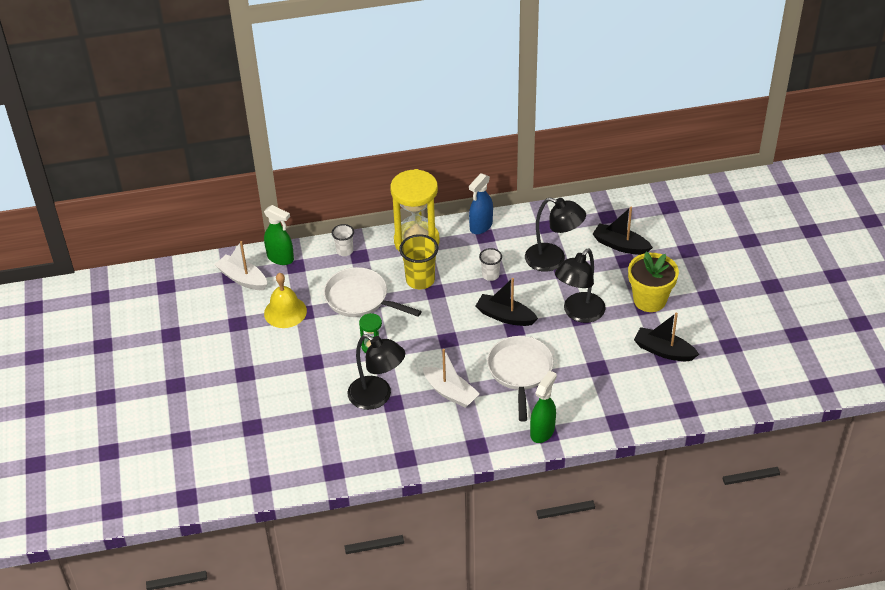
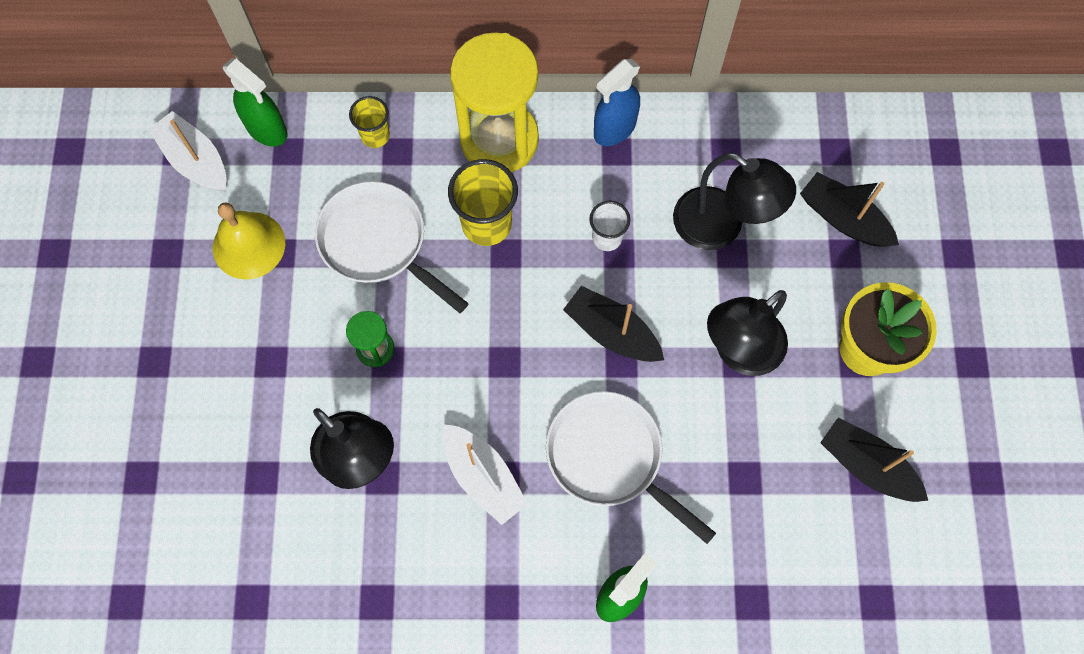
camera: 10 degrees right, 25 degrees up
white cup [332,224,354,256] -> yellow cup [349,96,390,148]
white pan [487,336,554,422] -> white pan turned 60 degrees counterclockwise [546,391,716,544]

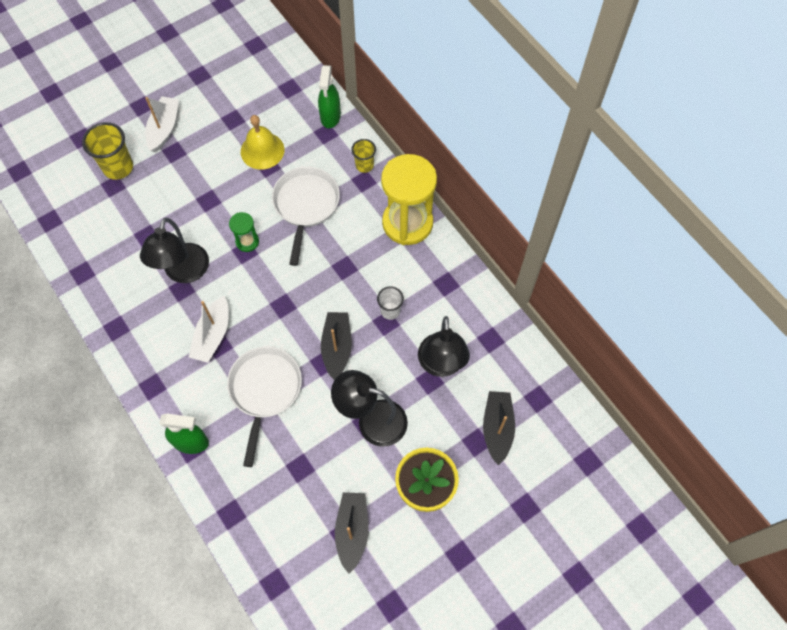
camera: 55 degrees right, 5 degrees down
white boat [148,111,226,192] -> white boat moved to [145,96,179,153]
yellow cup [448,159,518,246] -> yellow cup moved to [82,122,133,180]
blue spray bottle [594,59,640,146] -> none

